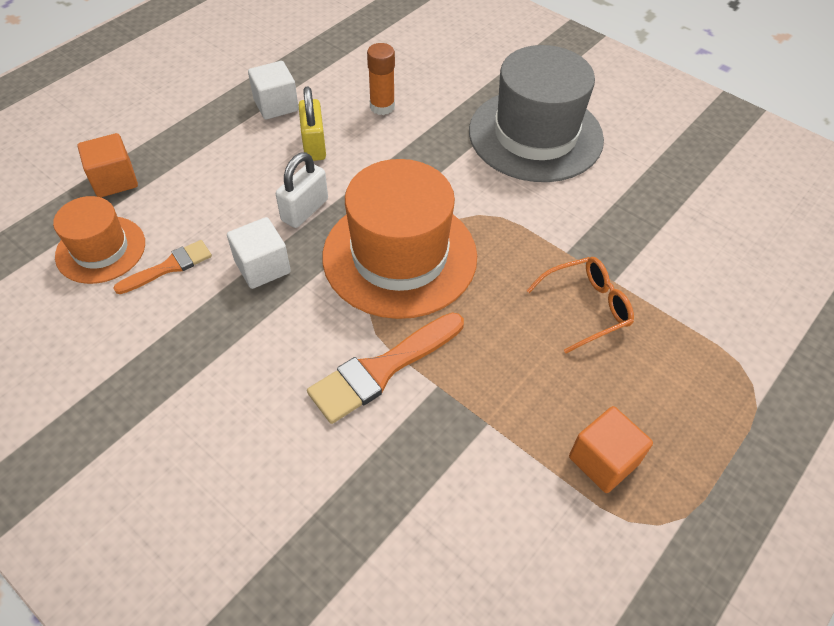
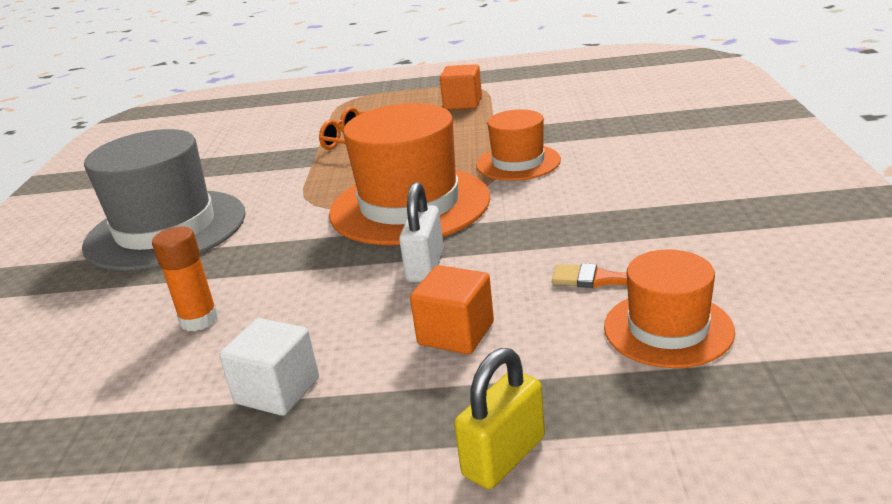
camera: 125 degrees left, 25 degrees down
orange cube [77,133,138,197] -> orange cube moved to [410,265,494,354]
white cube [227,217,291,289] -> none
white padlock [276,152,328,228] -> white padlock turned 75 degrees counterclockwise [399,182,444,282]
yellow padlock [299,87,326,161] -> yellow padlock moved to [454,348,545,489]
orange brush [307,312,464,424] -> orange hat [476,109,561,181]

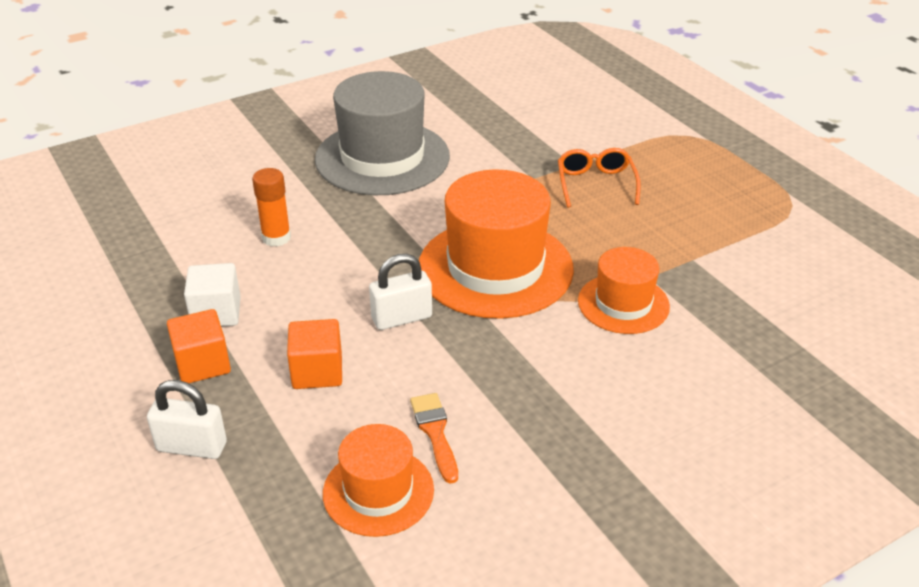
camera: 55 degrees right, 10 degrees up
orange cube [440,64,482,110] -> orange cube moved to [167,309,231,383]
yellow padlock [454,348,545,489] -> white padlock [147,380,227,459]

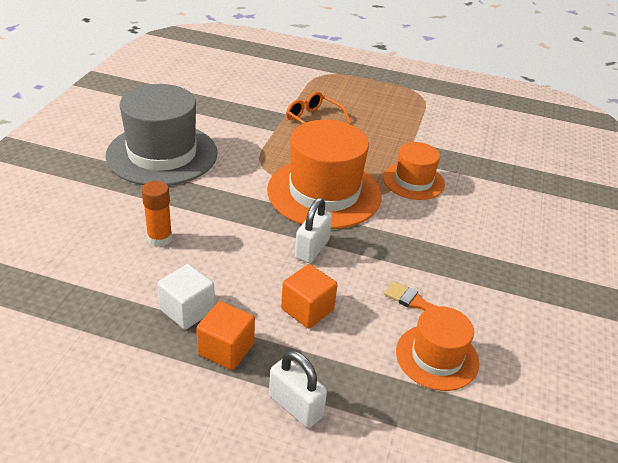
camera: 45 degrees left, 0 degrees up
white padlock [147,380,227,459] -> white padlock turned 75 degrees clockwise [269,350,327,428]

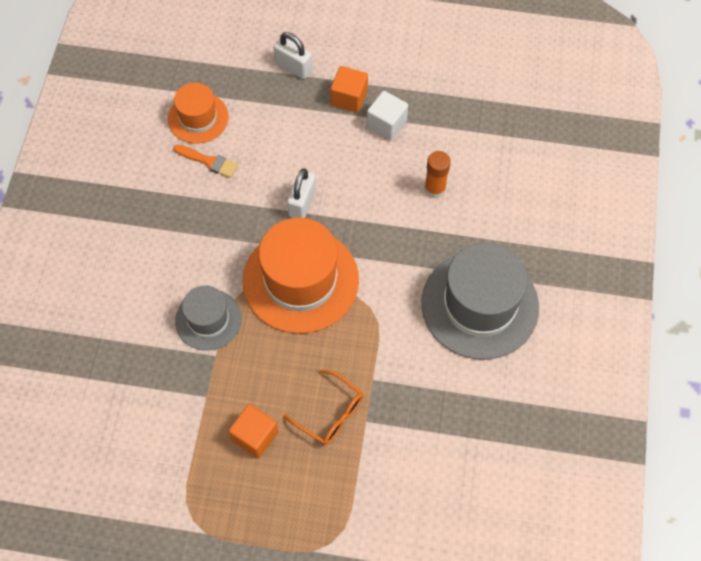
camera: 175 degrees right, 25 degrees up
orange cube [281,264,338,328] -> orange cube moved to [229,404,278,458]
orange hat [383,142,445,200] -> grey hat [175,285,242,351]

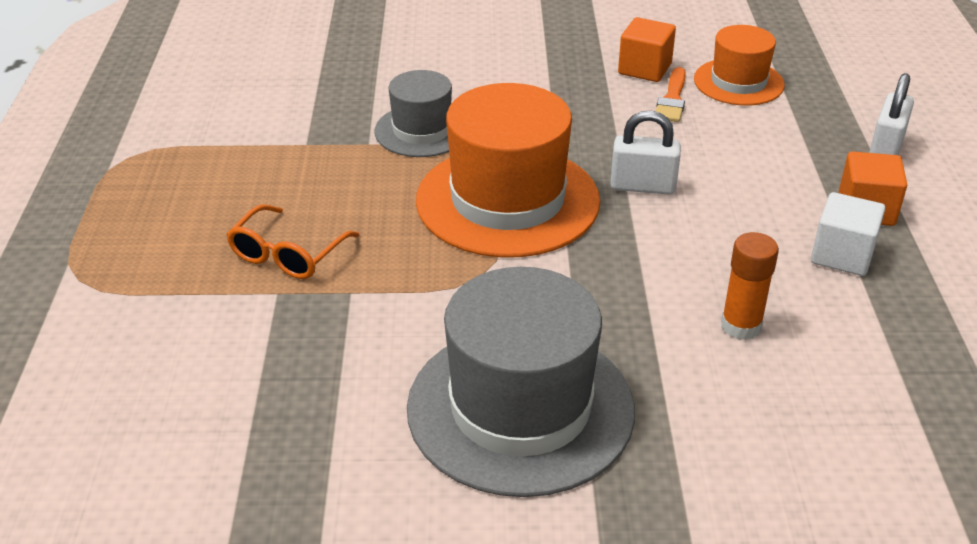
camera: 80 degrees right, 25 degrees down
orange cube [229,404,278,458] -> orange cube moved to [618,17,676,82]

